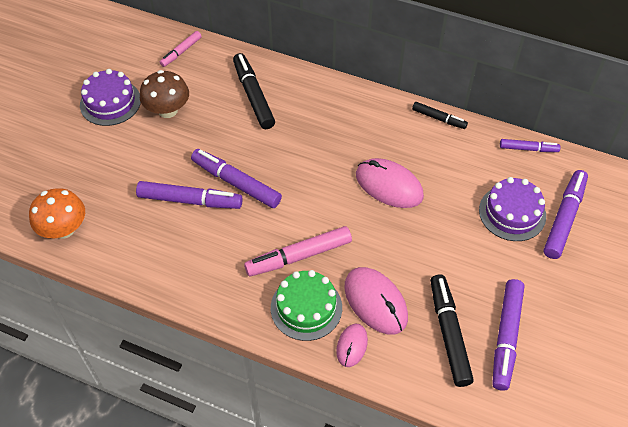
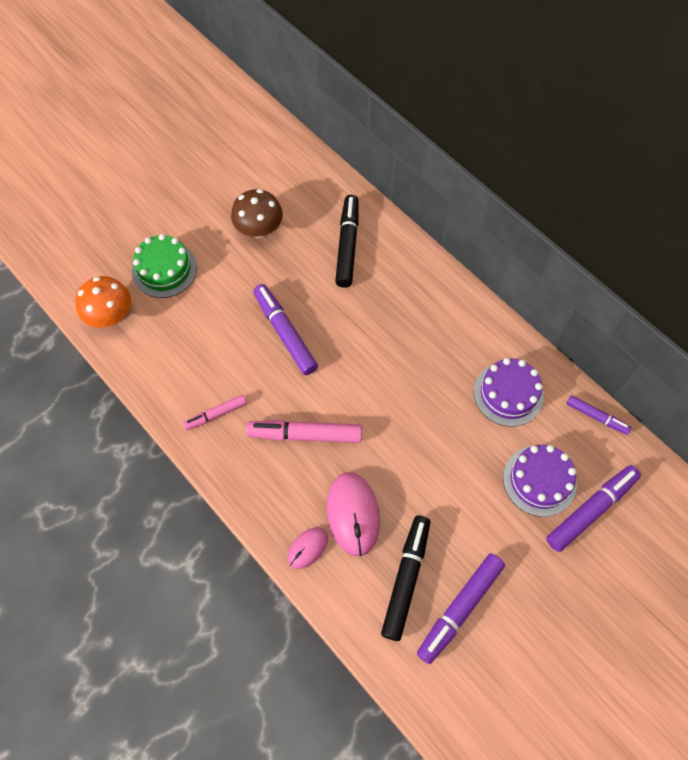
camera: 25 degrees right, 10 degrees up
purple cake [80,69,141,126] -> purple cake moved to [474,358,544,427]
purple marker [136,181,243,209] -> none
pink marker [160,31,202,67] -> pink marker moved to [183,395,247,430]
green cake [271,270,342,341] -> green cake moved to [132,234,197,298]
pink mouse [356,158,424,208] -> none
black marker [412,102,468,129] -> none

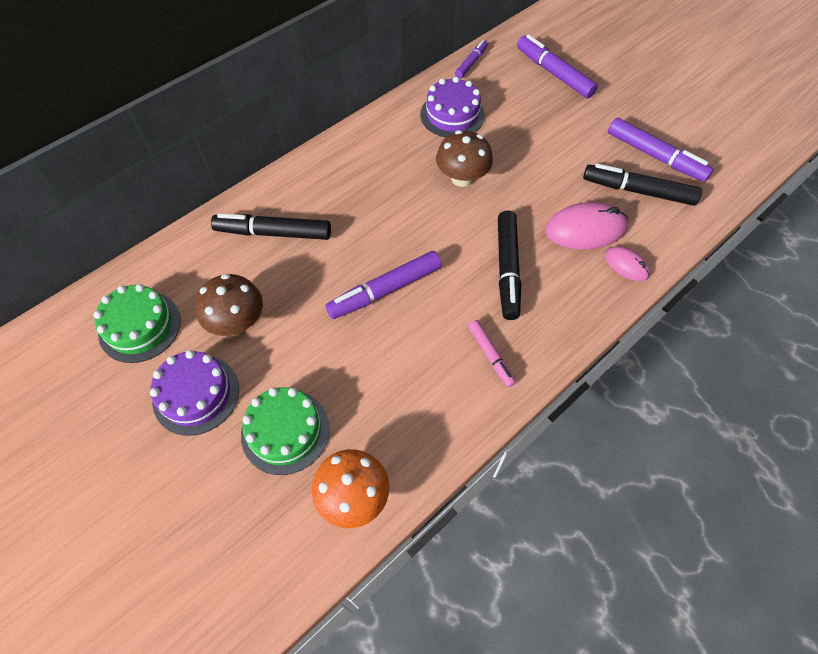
camera: 90 degrees left, 5 degrees down
pink marker [246,420,362,443] -> black marker [498,210,521,320]
purple cake [503,445,577,517] -> purple cake moved to [150,350,239,436]
none -> green cake [94,284,181,363]
none -> brown mushroom [436,130,493,187]

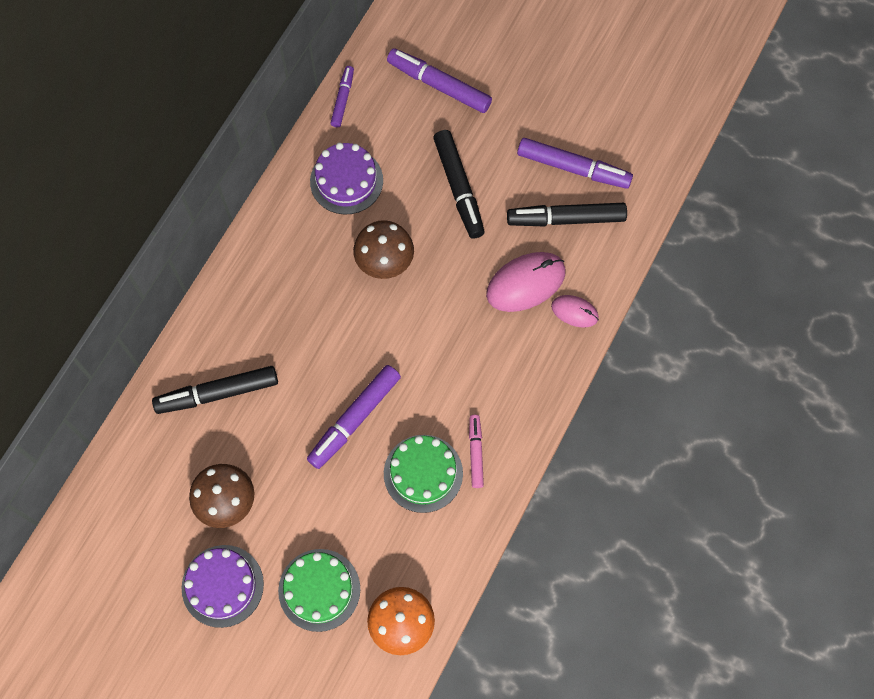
camera: 20 degrees left, 10 degrees up
green cake [94,284,181,363] -> green cake moved to [384,435,463,513]
pink marker [468,320,516,387] -> pink marker turned 135 degrees counterclockwise [469,415,484,488]
black marker [498,210,521,320] -> black marker moved to [433,130,485,239]

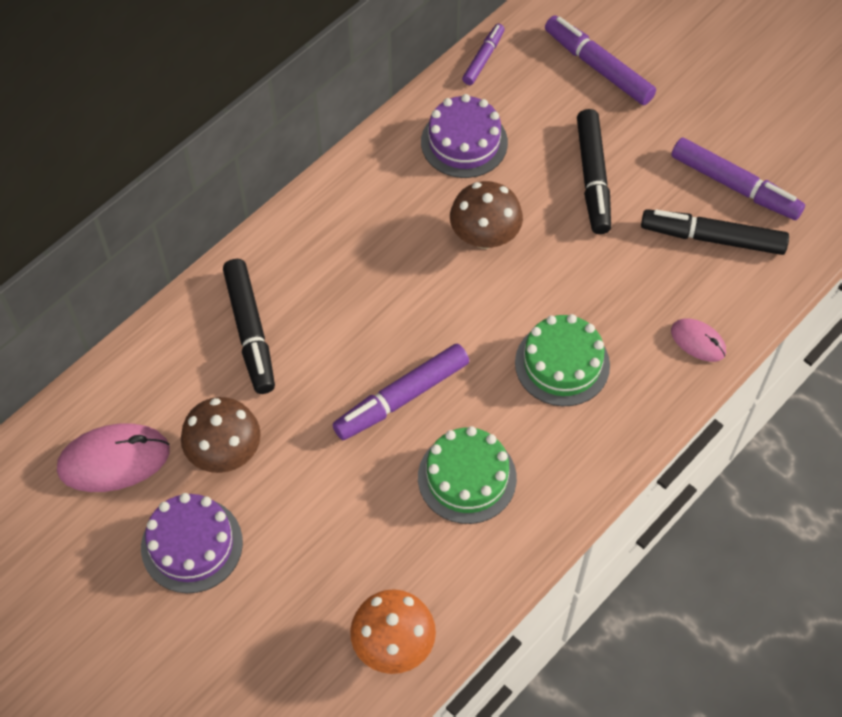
camera: 15 degrees right, 10 degrees down
black marker [152,366,278,414] -> black marker turned 105 degrees counterclockwise [223,259,275,394]
green cake [278,549,360,632] -> green cake moved to [515,314,610,406]
pink marker [469,415,484,488] -> none
pink mouse [486,252,566,312] -> pink mouse moved to [57,424,170,492]

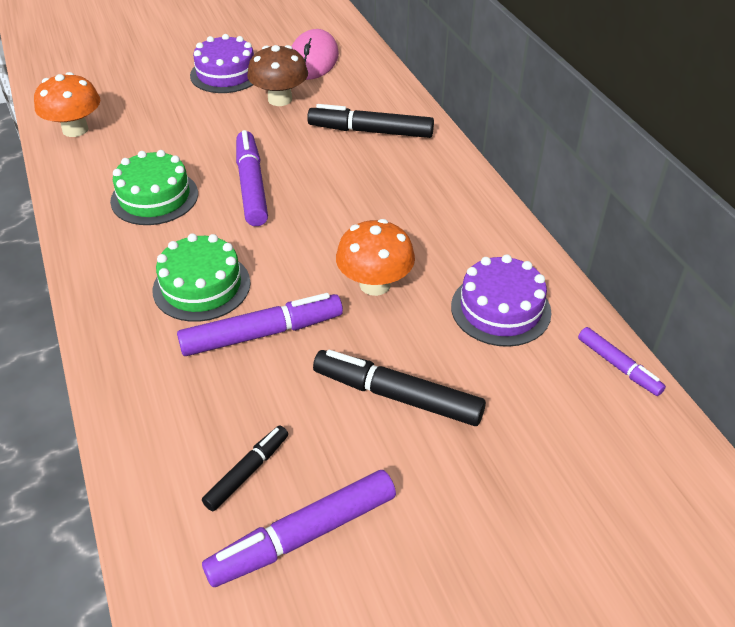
camera: 115 degrees right, 15 degrees down
brown mushroom [450,181,523,249] -> orange mushroom [336,219,415,296]
purple marker [545,15,656,105] -> purple marker moved to [177,293,343,356]
black marker [641,209,789,255] -> black marker [202,425,288,511], size x0.58
pink mouse [671,319,726,362] -> none

